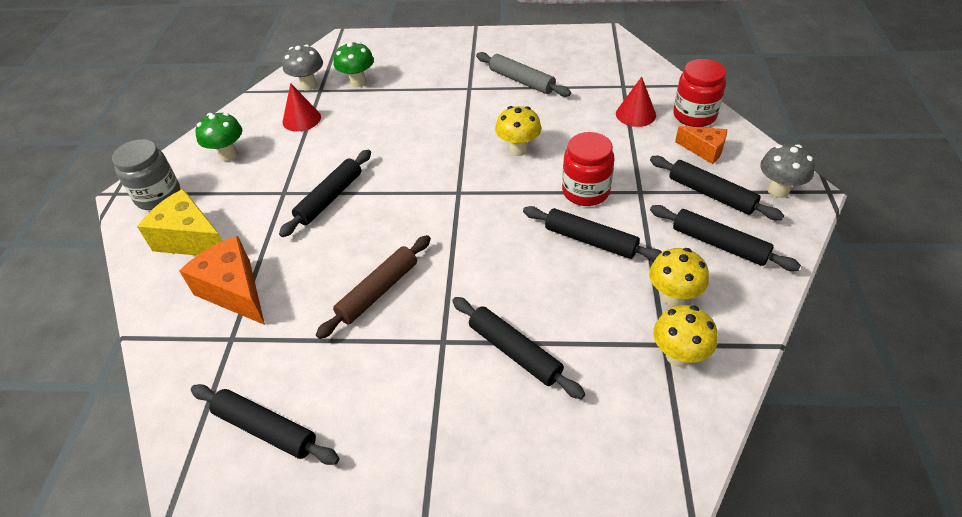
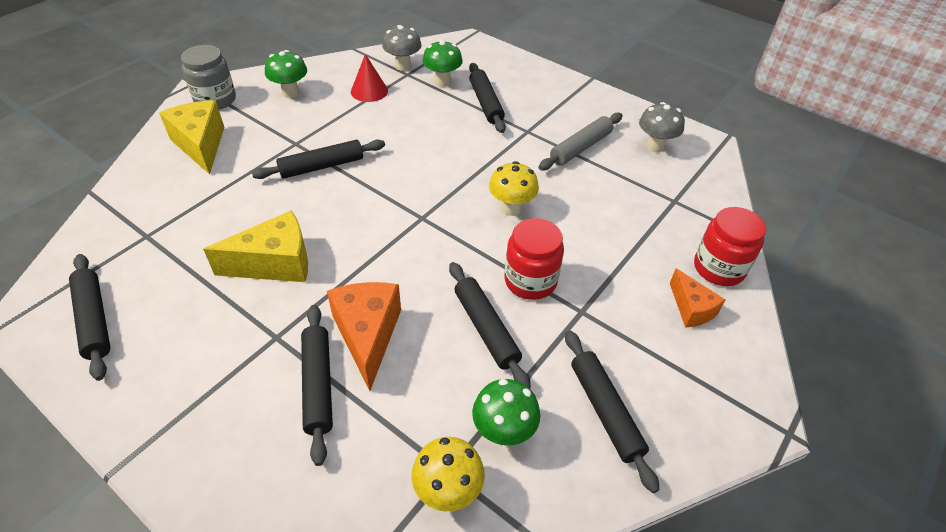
camera: 30 degrees right, 0 degrees up
orange cheese [179,236,265,325] -> orange cheese moved to [327,282,401,391]
brown rolling pin [316,235,431,339] -> yellow cheese [203,210,308,282]
grey rolling pin [476,52,571,97] -> grey rolling pin turned 60 degrees clockwise [539,113,623,170]
red cone [616,77,656,127] -> none
yellow mushroom [649,248,709,307] -> green mushroom [472,379,540,445]
black rolling pin [650,156,784,220] -> black rolling pin moved to [469,63,506,133]
grey mushroom [760,144,815,198] -> grey mushroom moved to [639,102,685,152]

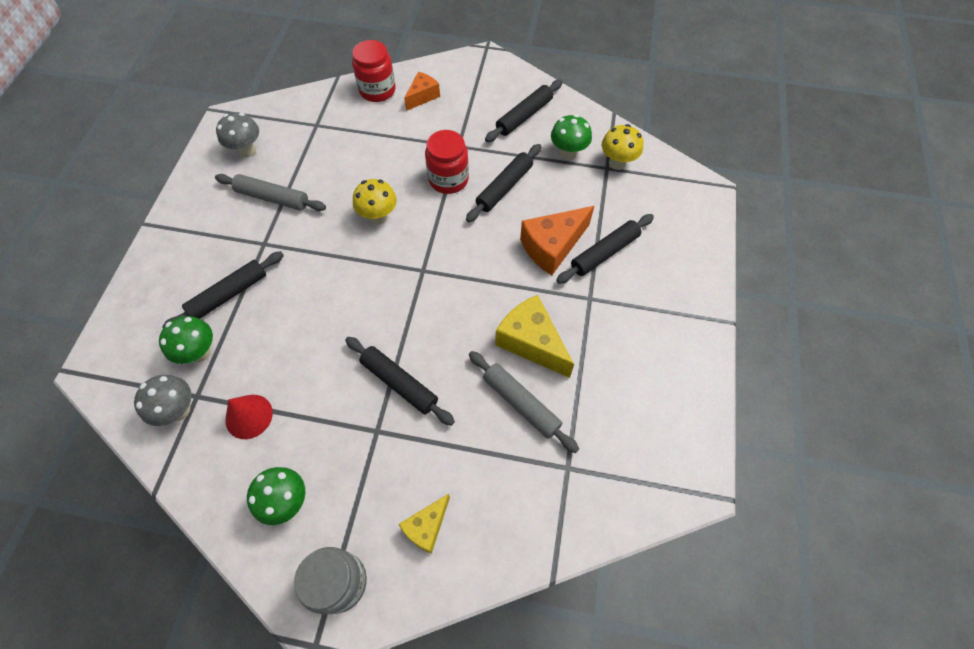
camera: 115 degrees left, 15 degrees up
black rolling pin [69,254,110,381] -> none
yellow cheese [159,100,224,174] -> yellow cheese [398,494,450,554], size x0.60
none -> grey rolling pin [469,351,579,453]

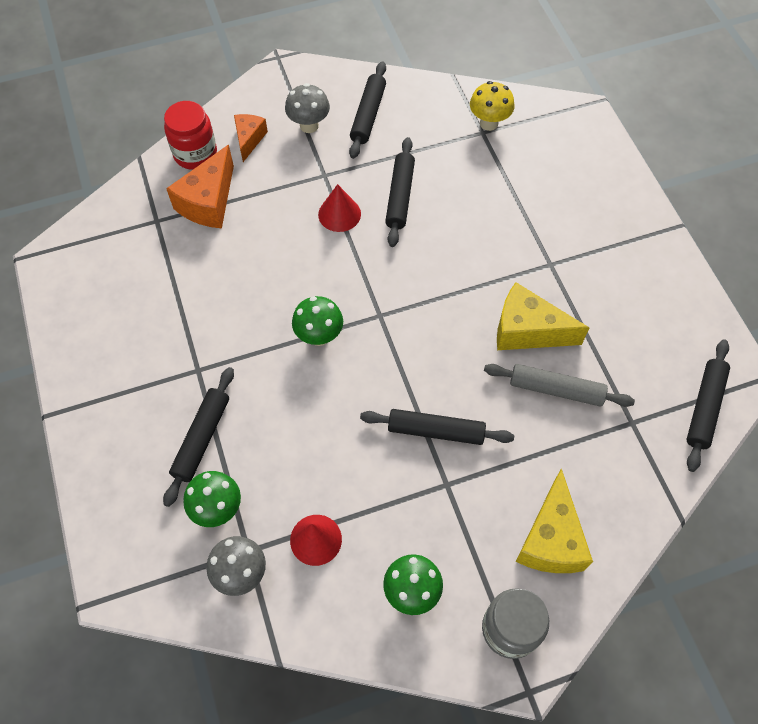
camera: 30 degrees left, 0 degrees up
grey rolling pin [215,174,326,211] -> none
grey mushroom [216,113,259,158] -> grey mushroom moved to [285,83,330,133]
yellow mushroom [353,179,397,224] -> none
yellow cheese [398,494,450,554] -> yellow cheese [516,468,593,573], size x1.66
red jar [425,130,469,194] -> red cone [318,184,361,232]
orange cheese [520,206,594,275] -> orange cheese moved to [166,145,234,229]
green mushroom [551,114,592,160] -> green mushroom moved to [292,296,343,346]
black rolling pin [557,214,654,284] -> black rolling pin moved to [686,339,730,472]

